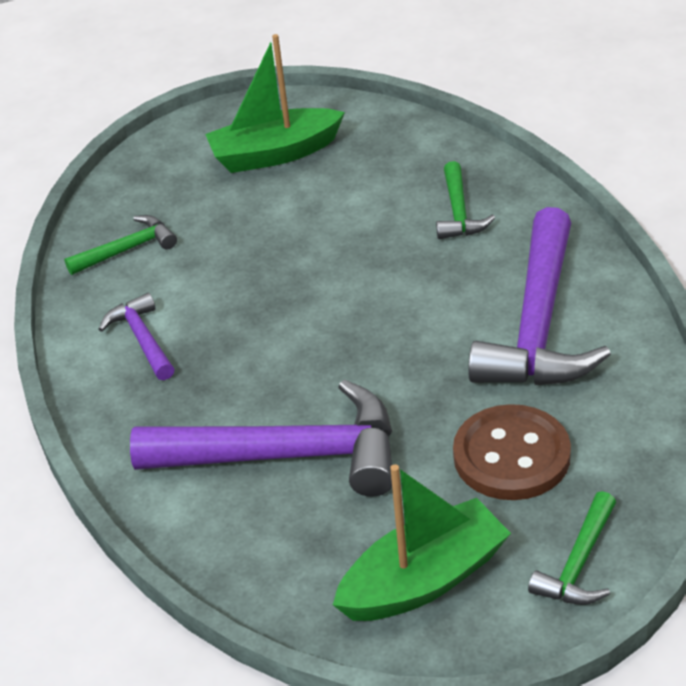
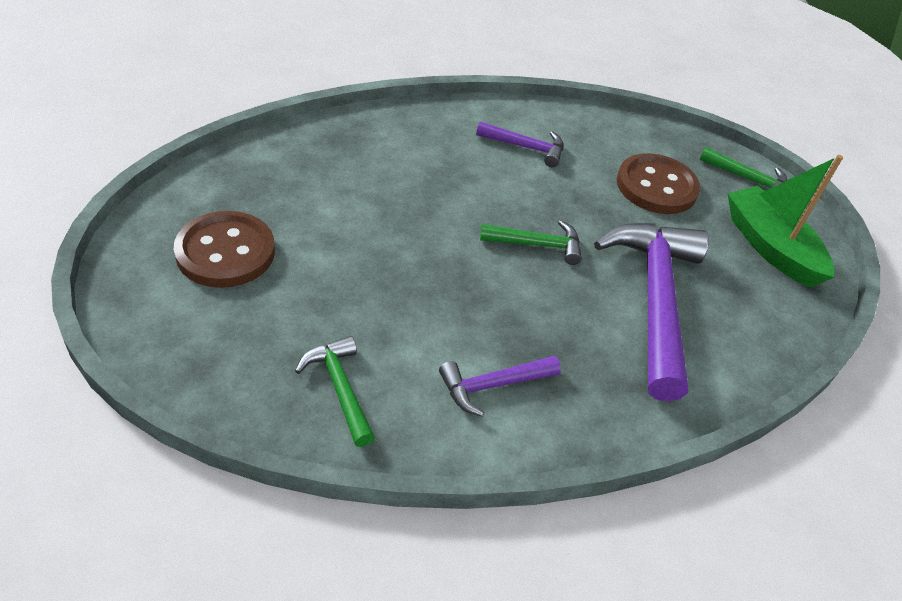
camera: 95 degrees left, 5 degrees up
green boat [205,34,345,173] -> brown button [174,211,275,288]
green hammer [436,161,495,239] -> green hammer moved to [480,220,582,265]
purple hammer [468,207,611,385] -> purple hammer [476,122,563,167], size x0.49

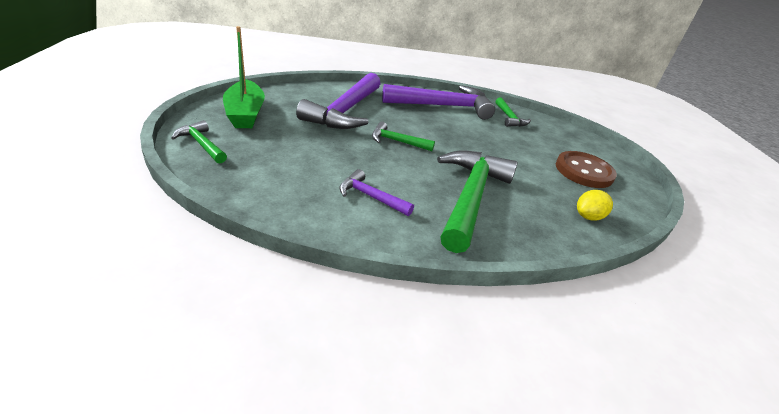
camera: 165 degrees left, 10 degrees down
purple hammer [439,356,561,417] -> purple hammer [382,84,495,120], size x2.04
brown button [617,153,700,214] -> none
none -> green hammer [437,151,517,253]
none -> yellow lemon [577,190,613,221]

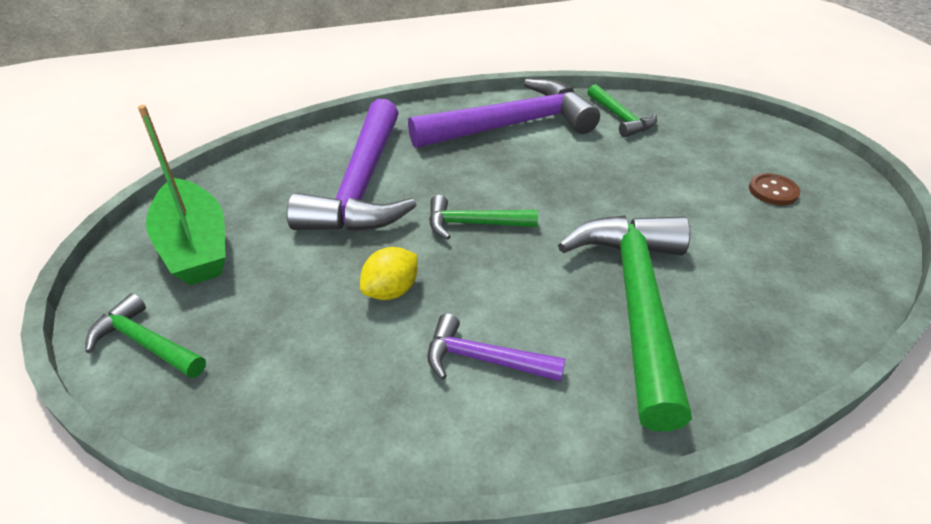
camera: 10 degrees left, 5 degrees up
brown button [556,151,617,188] -> brown button [749,173,800,206], size x0.51
yellow lemon [577,190,613,221] -> yellow lemon moved to [360,247,418,300]

